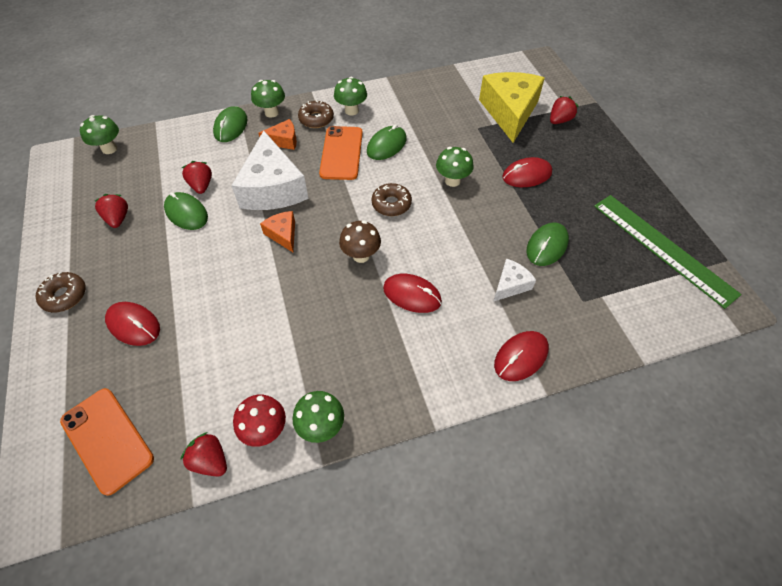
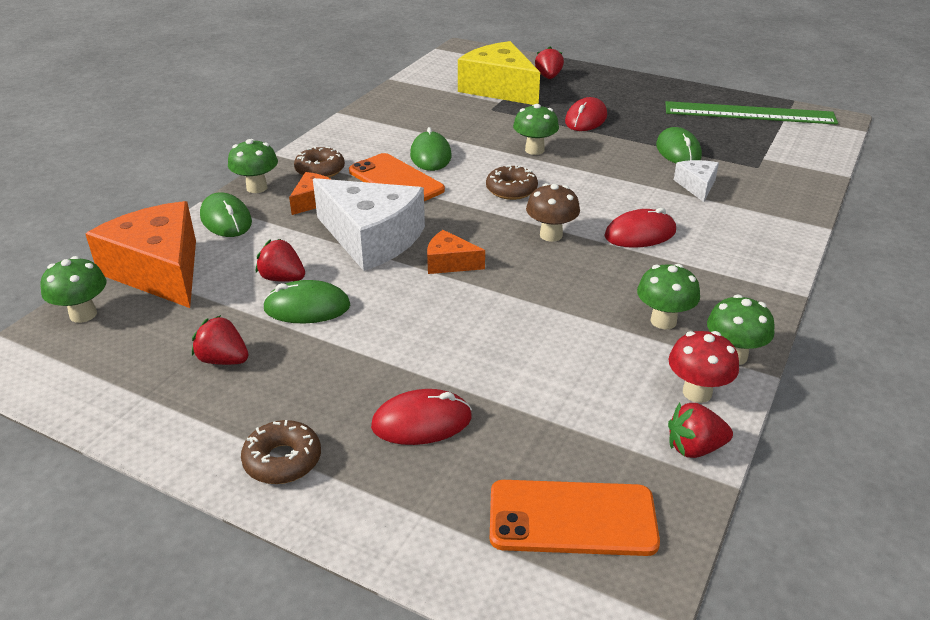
camera: 45 degrees left, 20 degrees down
green mushroom [334,77,367,115] -> green mushroom moved to [637,264,700,329]
red mouse [494,331,549,381] -> none
none -> orange cheese [86,201,196,308]

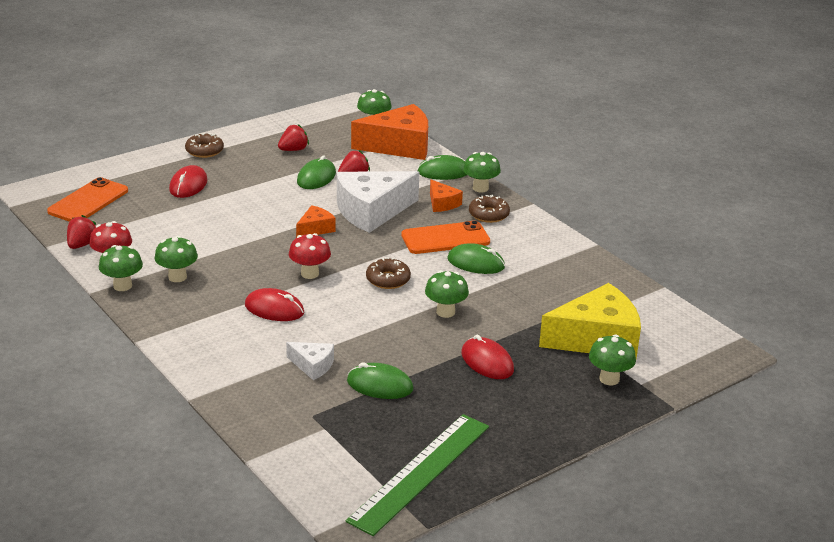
camera: 115 degrees right, 5 degrees down
brown mushroom [526,183,580,242] -> red mushroom [289,233,331,279]
red strawberry [535,46,564,79] -> green mushroom [589,335,636,385]
red mouse [604,208,676,248] -> red mouse turned 75 degrees counterclockwise [245,288,304,321]

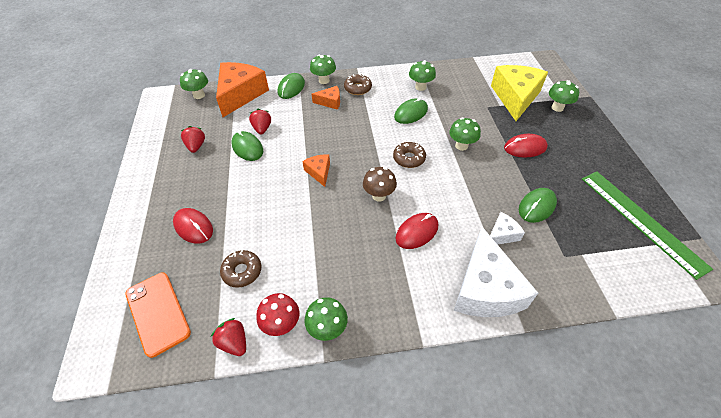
camera: 60 degrees left, 20 degrees up
green mushroom [155,236,198,282] -> green mushroom moved to [409,60,436,91]
brown donut [185,133,224,158] -> brown donut moved to [220,250,261,288]
red mushroom [289,233,331,279] -> brown mushroom [363,167,397,202]
white cheese [337,171,419,233] -> white cheese moved to [454,227,538,317]
orange phone [401,221,490,254] -> none

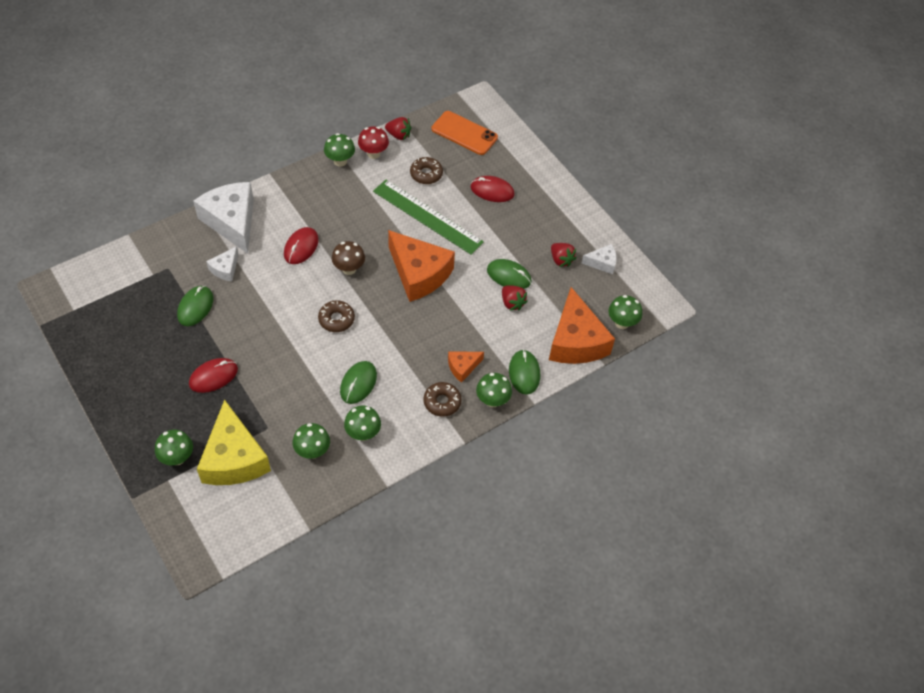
camera: 150 degrees right, 5 degrees up
orange cheese [302,154,330,187] -> orange cheese [388,230,455,302], size x2.09
green mushroom [449,118,481,151] -> green mushroom moved to [293,423,330,459]
green ruler [582,171,713,280] -> green ruler moved to [373,180,484,255]
none -> white cheese [581,244,617,275]

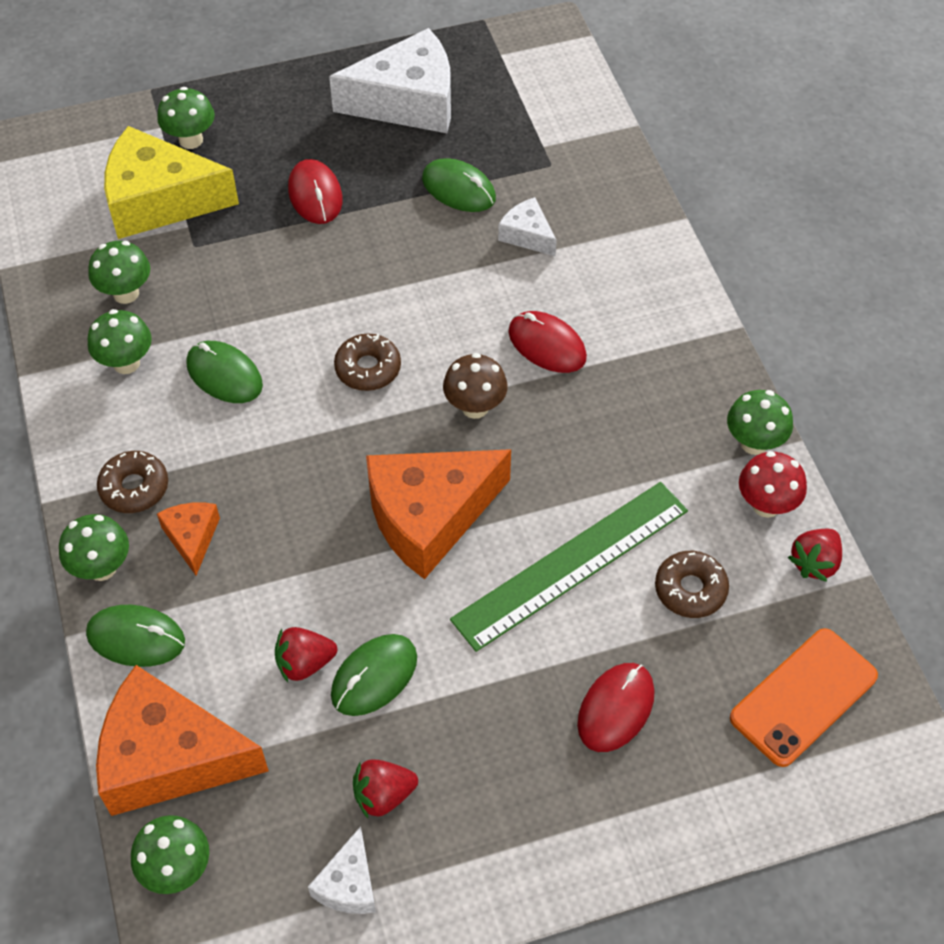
camera: 110 degrees right, 0 degrees up
white cheese [193,182,254,254] -> white cheese moved to [329,28,451,133]

